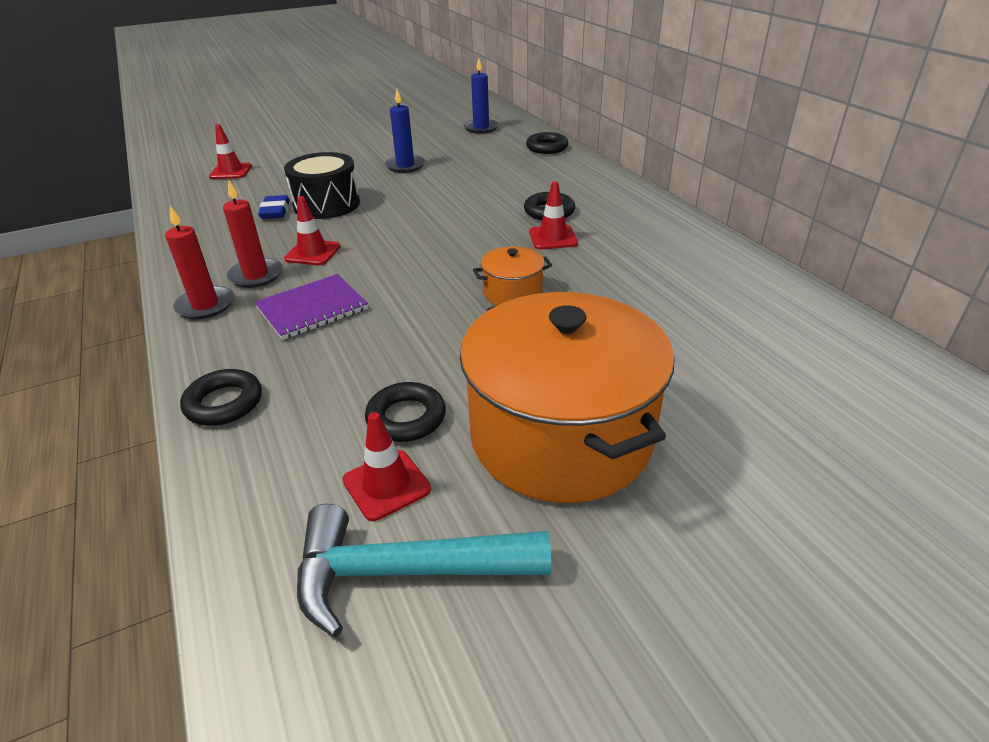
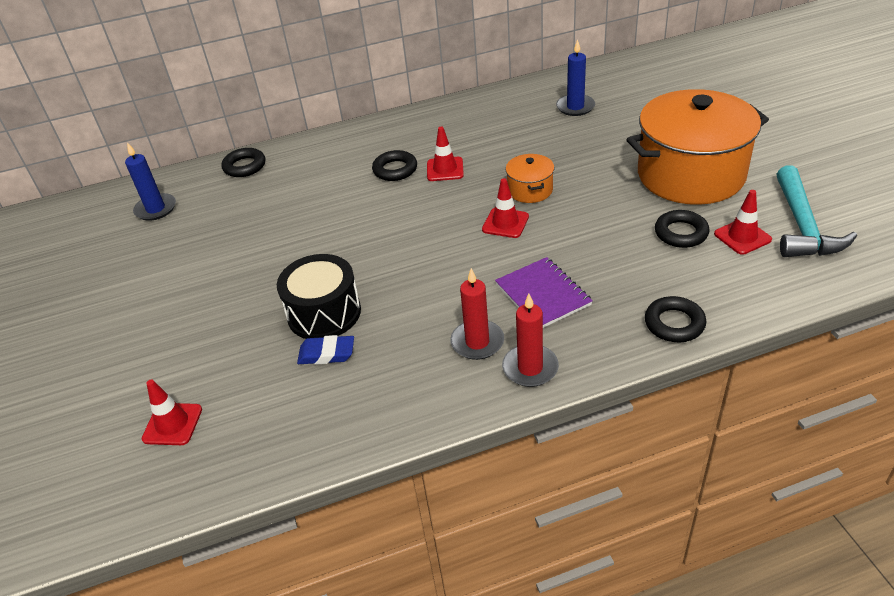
camera: 80 degrees left, 5 degrees up
red traffic cone [284,196,341,265] -> red traffic cone moved to [482,178,529,238]
blue candle [385,89,425,173] -> blue candle moved to [556,39,595,116]

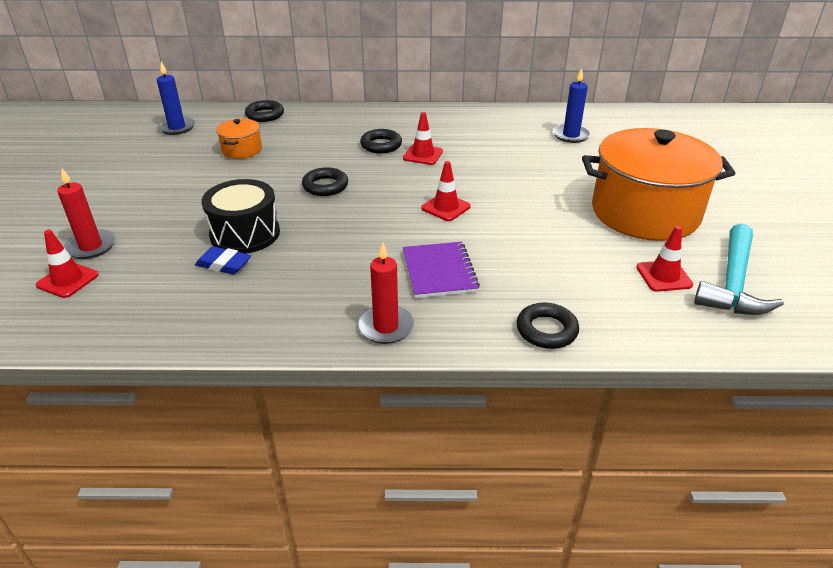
camera: 15 degrees right, 5 degrees down
red candle [450,268,504,360] -> red candle moved to [57,168,115,259]
orange pot [505,154,554,203] -> orange pot moved to [216,119,262,159]
black ring [655,210,710,248] -> black ring moved to [302,167,348,196]

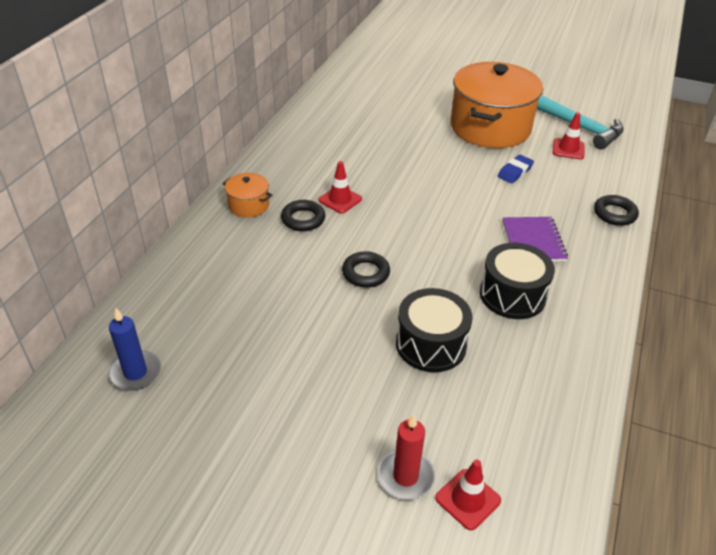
camera: 70 degrees left, 5 degrees up
blue eraser [195,246,251,274] -> blue eraser moved to [498,155,534,183]
orange pot [216,119,262,159] -> orange pot moved to [222,173,272,217]
black ring [245,100,284,122] -> none
red candle [358,242,414,344] -> none
purple notebook [403,242,480,298] -> purple notebook turned 75 degrees clockwise [502,217,568,262]
red traffic cone [421,161,471,221] -> none
blue candle [553,68,591,143] -> none
none -> black drum [480,243,555,319]

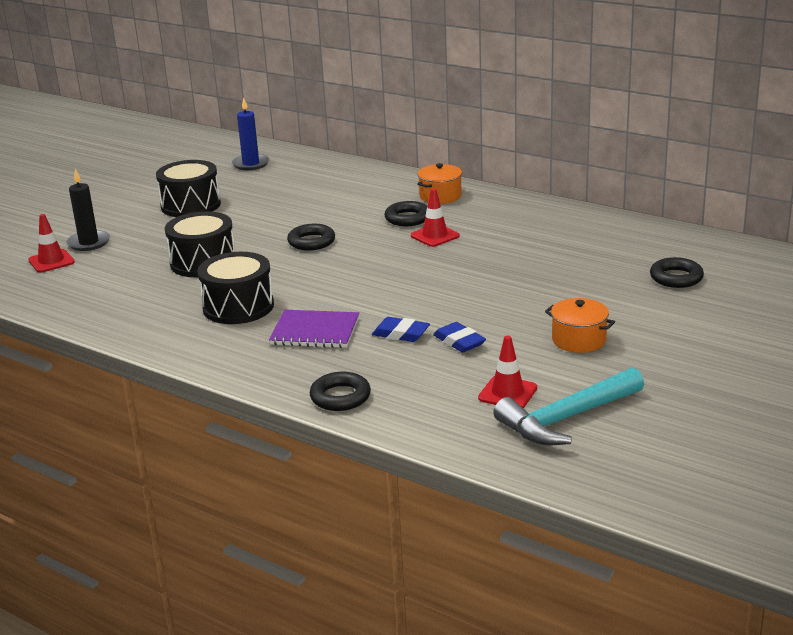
camera: 105 degrees right, 15 degrees down
red candle [378,414,435,500] -> black candle [66,169,110,251]
orange pot [451,62,543,148] -> orange pot [545,298,615,353], size x0.43
none -> black drum [156,160,221,217]
none -> blue eraser [372,317,430,342]
none -> black ring [650,257,704,288]

